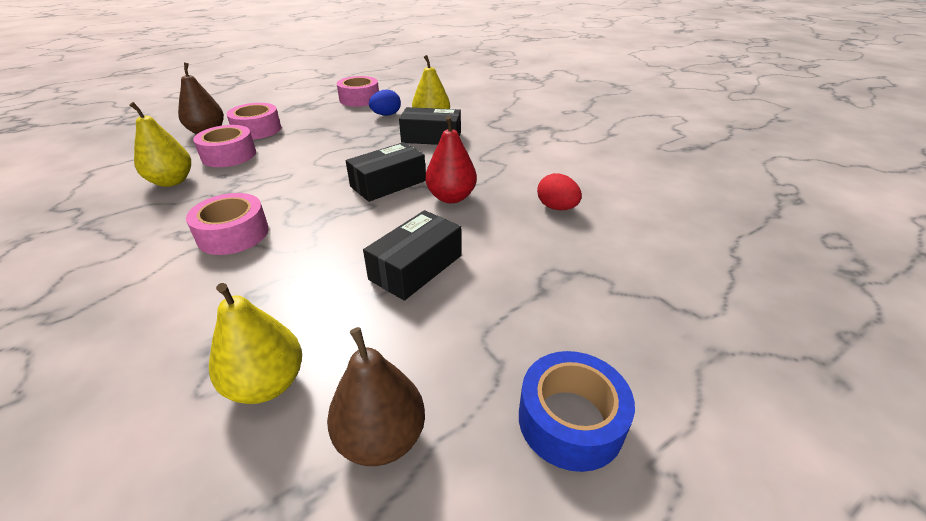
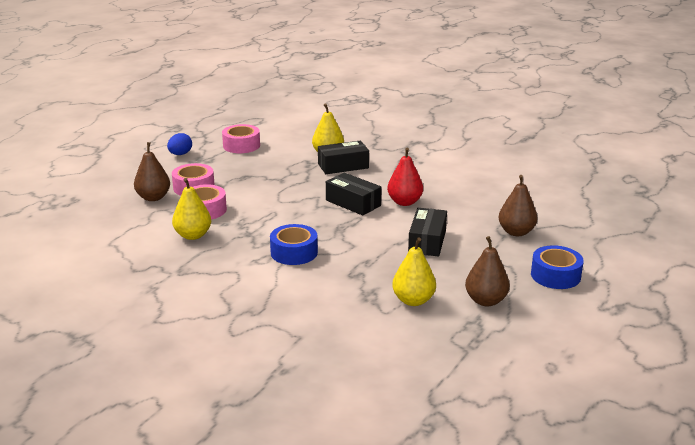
camera: 25 degrees left, 10 degrees down
pink tape [186,193,269,255] -> blue tape [270,224,318,265]
black box [346,142,426,202] -> black box turned 75 degrees counterclockwise [326,172,382,215]
blue egg [369,89,401,116] -> blue egg moved to [167,133,192,155]
red egg [537,173,582,210] -> none
none -> brown pear [498,175,538,236]

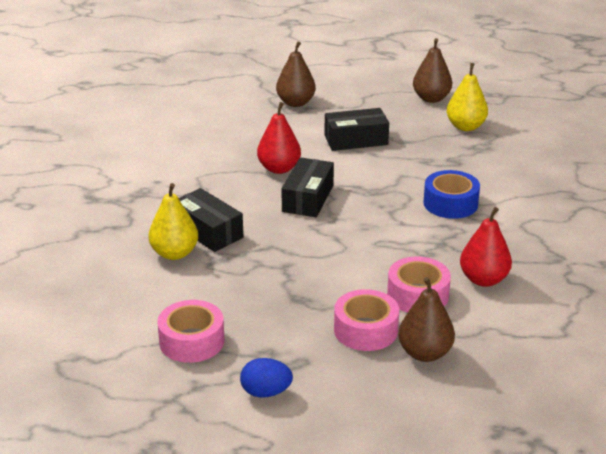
camera: 115 degrees left, 5 degrees up
yellow pear [172,178,211,240] -> red pear [460,207,512,287]
blue tape [531,245,584,289] -> none

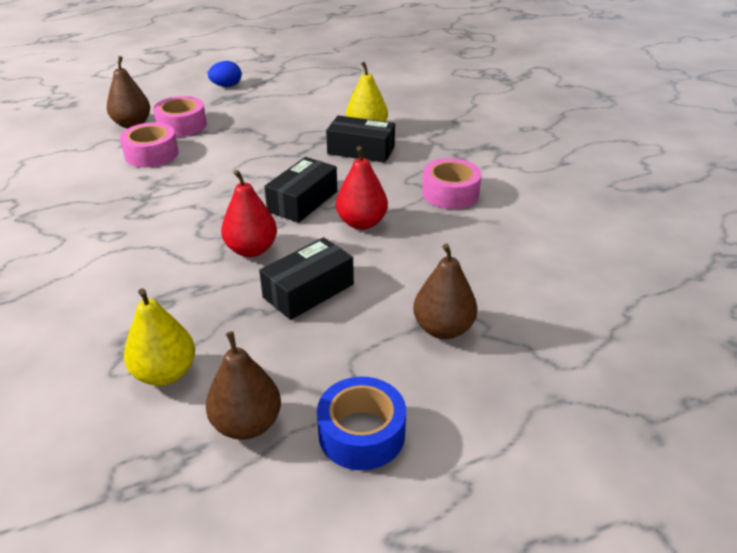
camera: 150 degrees right, 5 degrees up
pink tape [157,300,225,363] -> pink tape moved to [422,158,482,209]
black box [282,157,334,217] -> black box turned 45 degrees clockwise [264,157,337,223]
blue tape [423,170,480,219] -> blue tape moved to [317,377,406,470]
red pear [460,207,512,287] -> red pear moved to [221,170,277,257]

